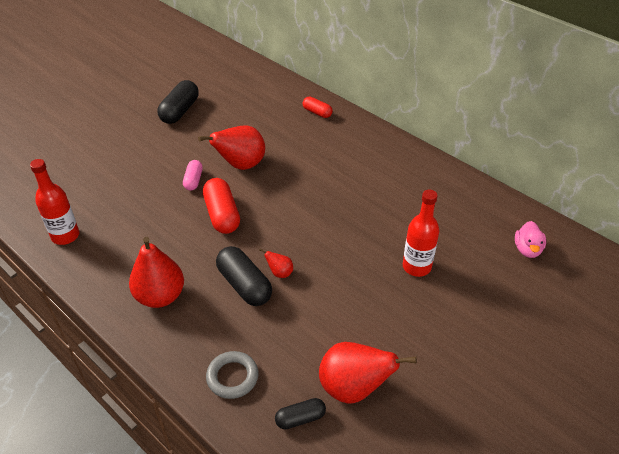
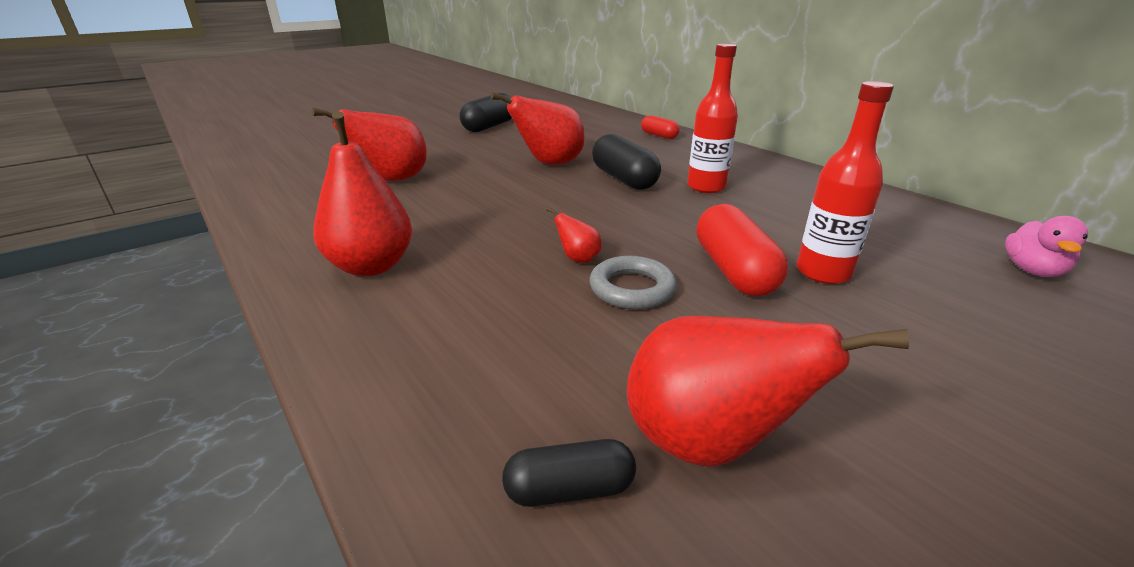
camera: 10 degrees right, 15 degrees down
red bottle [30,159,79,245] -> red bottle moved to [687,43,738,193]
pink capsule [183,160,203,191] -> none
red capsule [203,178,240,234] -> red capsule moved to [696,204,788,296]
grey ring [206,351,259,399] -> grey ring moved to [589,256,677,309]
black capsule [216,246,272,306] -> black capsule moved to [592,134,661,190]
none -> red pear [312,108,427,181]

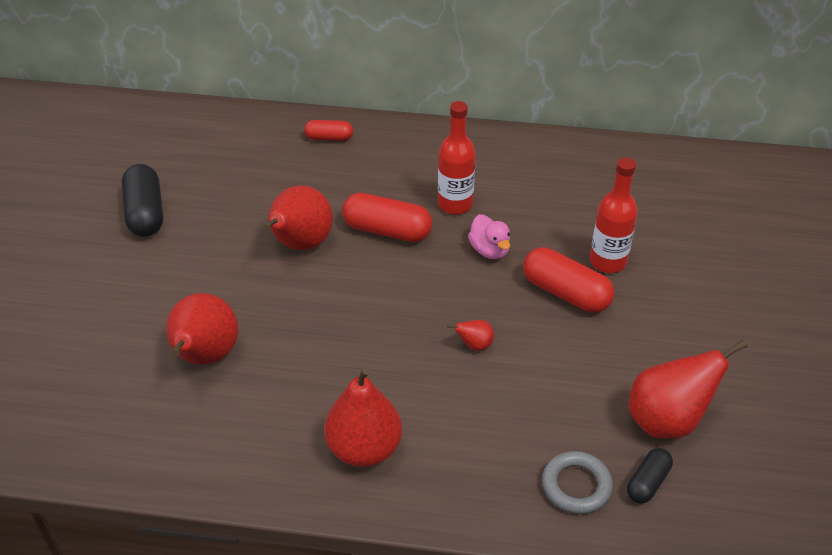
camera: 45 degrees left, 15 degrees up
grey ring [589,256,677,309] -> grey ring moved to [542,451,613,514]
black capsule [592,134,661,190] -> red capsule [342,193,432,242]
pink duck [1005,216,1088,277] -> pink duck moved to [468,214,510,259]

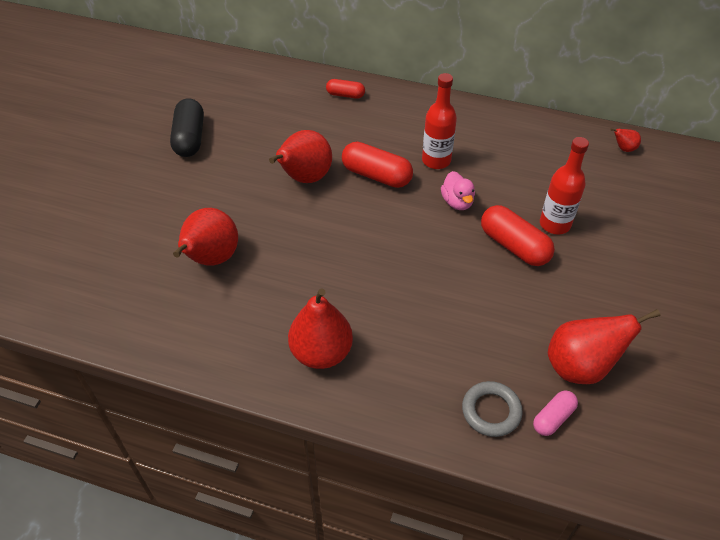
camera: 10 degrees right, 5 degrees up
red pear [447,320,494,351] -> red pear moved to [610,128,641,152]
black capsule [627,448,673,503] -> pink capsule [533,390,578,436]

